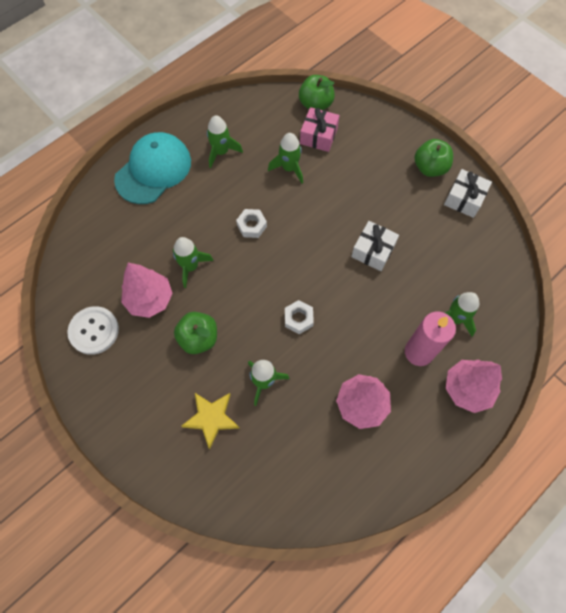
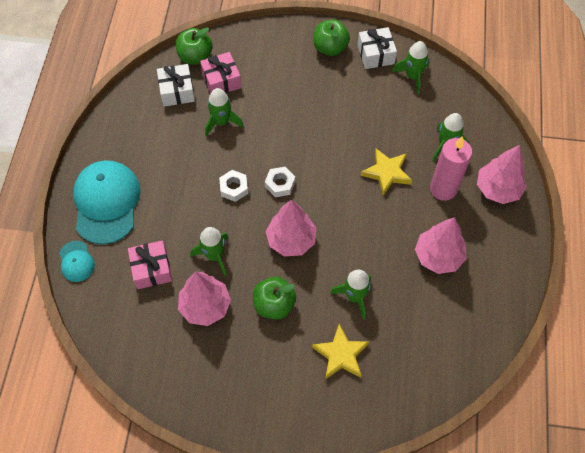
camera: 40 degrees left, 5 degrees down
white button [67,306,119,355] -> none
green rocket [207,115,243,168] -> green rocket moved to [392,41,430,94]
white nut [285,300,314,334] -> white nut moved to [265,167,295,197]
white gift [351,221,399,271] -> white gift moved to [157,64,195,107]
none -> turquoise cap [59,241,95,282]
none -> pink gift [128,240,172,289]
none -> pink tree [266,200,316,256]
none -> yellow star [361,149,412,196]

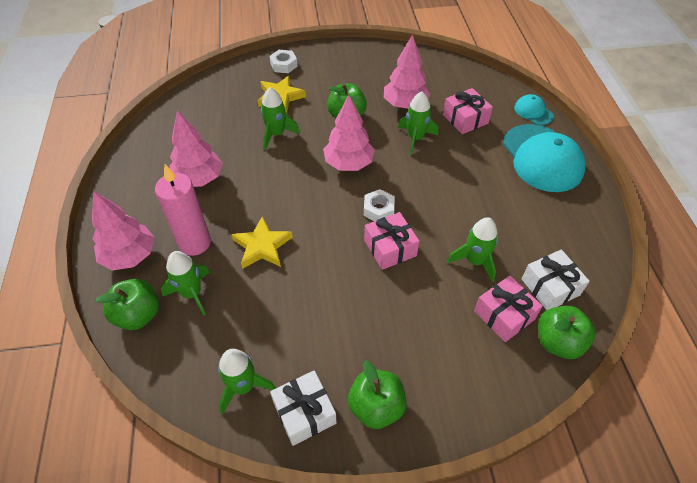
camera: 165 degrees right, 10 degrees down
white nut [219,170,248,202] -> white nut moved to [270,50,298,73]
none -> green apple [95,279,159,330]
none -> pink gift [364,212,419,270]

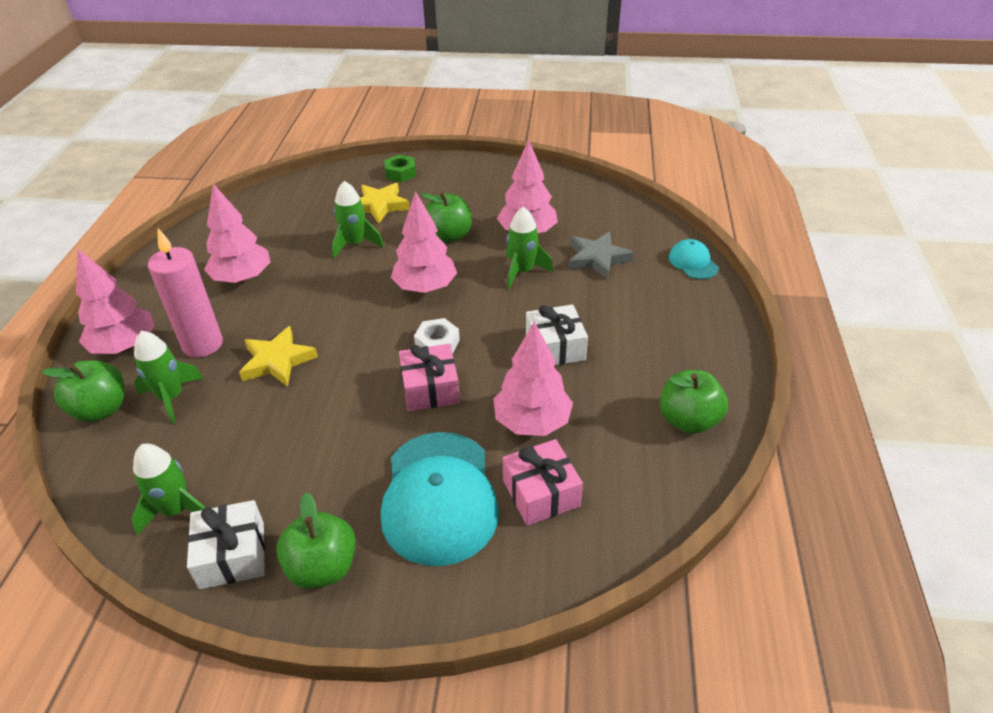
camera: 15 degrees right, 10 degrees down
white nut [270,50,298,73] -> green nut [384,155,416,182]
pink gift [443,88,493,134] -> grey star [568,232,634,280]
green rocket [447,217,498,282] -> pink tree [493,322,573,436]
turquoise cap [503,124,586,192] -> turquoise cap moved to [381,432,499,566]
white gift [522,249,590,310] -> white gift moved to [526,304,588,366]
green apple [538,306,595,359] -> green apple moved to [660,370,728,434]

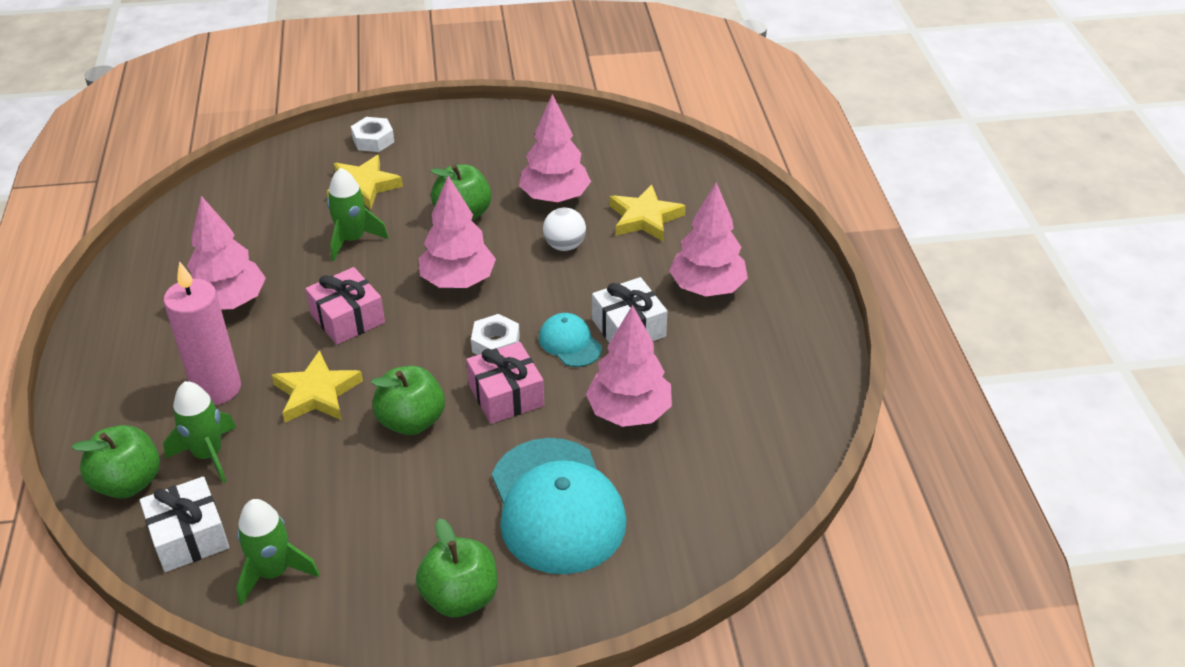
camera: 15 degrees left, 0 degrees up
pink tree [76,249,155,354] -> pink tree moved to [669,182,748,297]
white gift [187,500,265,589] -> white gift moved to [140,476,229,572]
green nut [384,155,416,182] -> white nut [351,117,394,152]
pink gift [503,439,583,526] -> pink gift moved to [305,267,385,345]
green rocket [506,207,553,289] -> white ball [543,208,586,251]
grey star [568,232,634,280] -> yellow star [610,185,686,241]
green apple [660,370,728,434] -> green apple moved to [371,366,445,435]
turquoise cap [669,239,719,279] -> turquoise cap moved to [539,313,602,367]

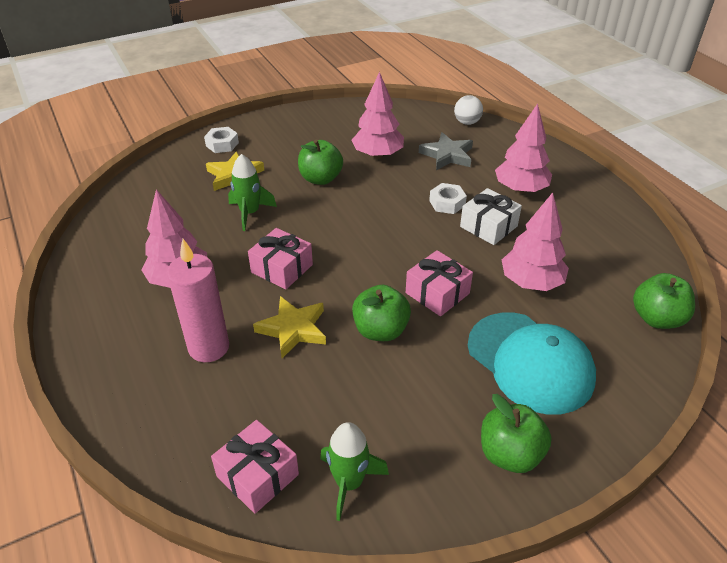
camera: 20 degrees left, 0 degrees up
green apple [72,425,160,498] -> green apple moved to [633,273,695,329]
white gift [140,476,229,572] -> pink gift [211,420,299,514]
green rocket [163,381,237,483] -> none
pink tree [418,176,496,288] -> none
white nut [471,314,520,355] -> white nut moved to [429,183,467,214]
turquoise cap [539,313,602,367] -> none
white ball [543,208,586,251] -> white ball moved to [454,95,483,125]
yellow star [610,185,686,241] -> grey star [419,132,473,170]

